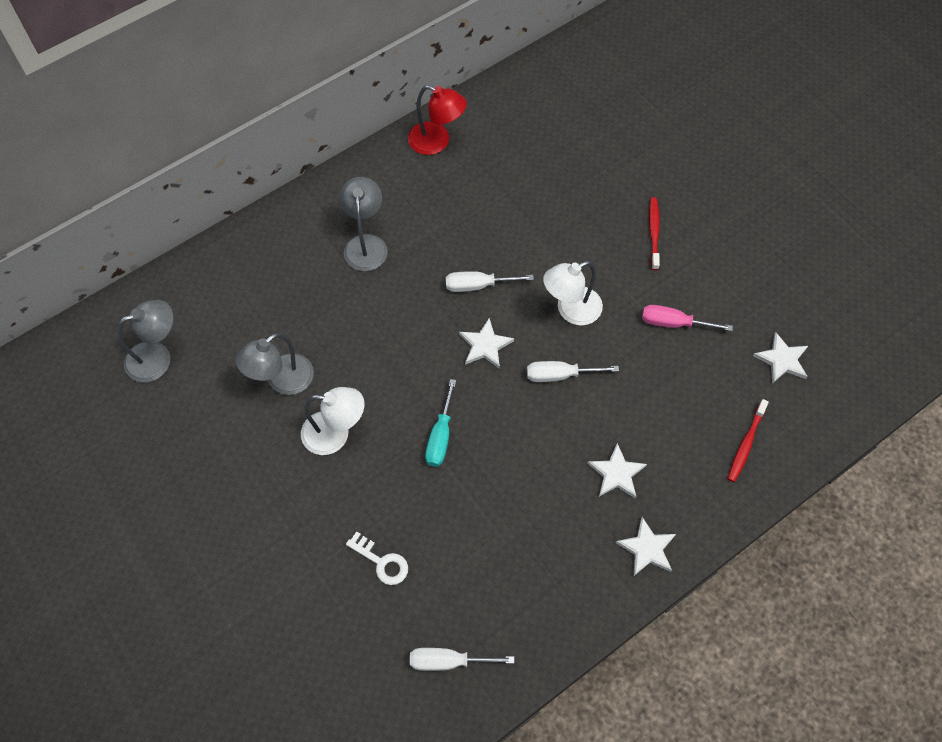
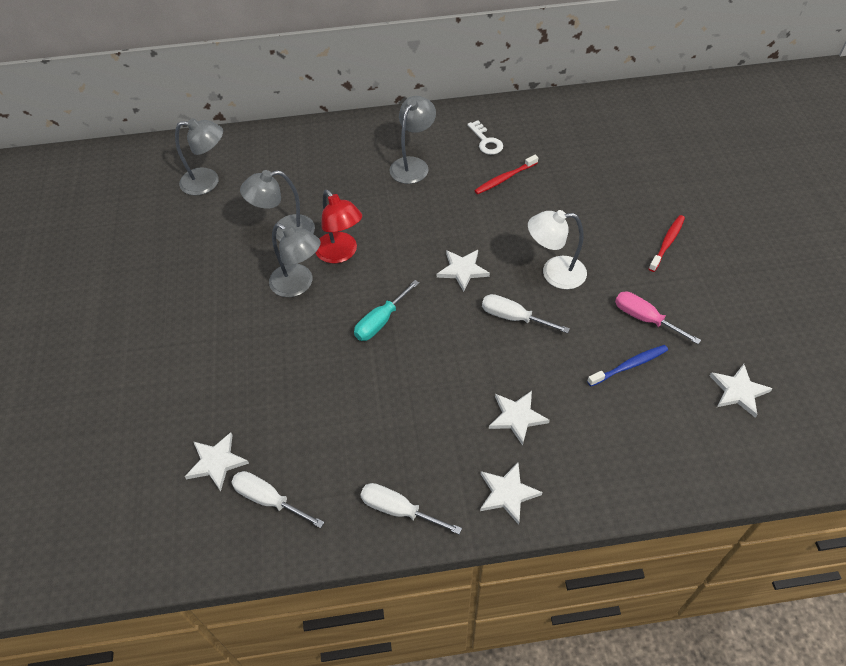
camera: 30 degrees right, 10 degrees down
white lamp [301,387,365,455] -> grey lamp [269,223,321,297]
white key [346,531,408,585] -> white key moved to [467,120,503,155]
red lamp [408,85,467,155] -> red lamp moved to [315,190,362,263]
white screwdriver [446,271,534,292] -> white screwdriver moved to [360,483,462,534]
red toothbrush [728,399,769,482] -> red toothbrush moved to [474,155,538,194]
none -> white star [185,432,249,492]
none -> blue toothbrush [587,345,668,386]

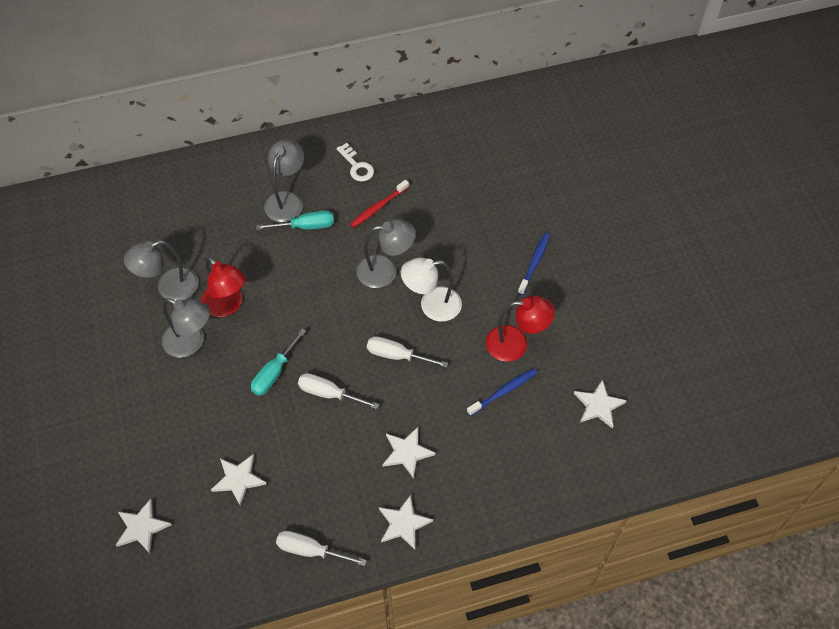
camera: 10 degrees left, 5 degrees up
grey lamp [175,118,223,195] -> grey lamp moved to [356,219,415,288]
white screwdriver [231,471,324,528] -> white screwdriver moved to [298,373,380,409]
white star [437,250,490,292] -> white star moved to [211,454,266,507]
pink screwdriver [615,291,701,344] -> red lamp [486,296,555,362]
red toothbrush [649,215,685,272] -> blue toothbrush [518,233,550,295]
none -> turquoise screwdriver [256,211,334,230]

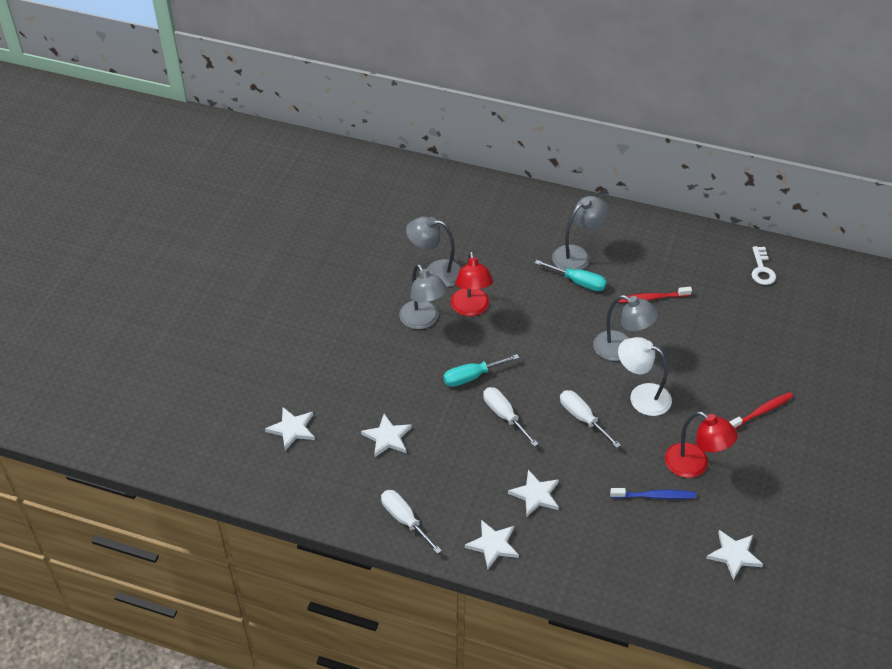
camera: 35 degrees right, 10 degrees down
white key [336,143,374,182] -> white key moved to [752,246,776,285]
blue toothbrush [518,233,550,295] -> red toothbrush [730,392,793,429]

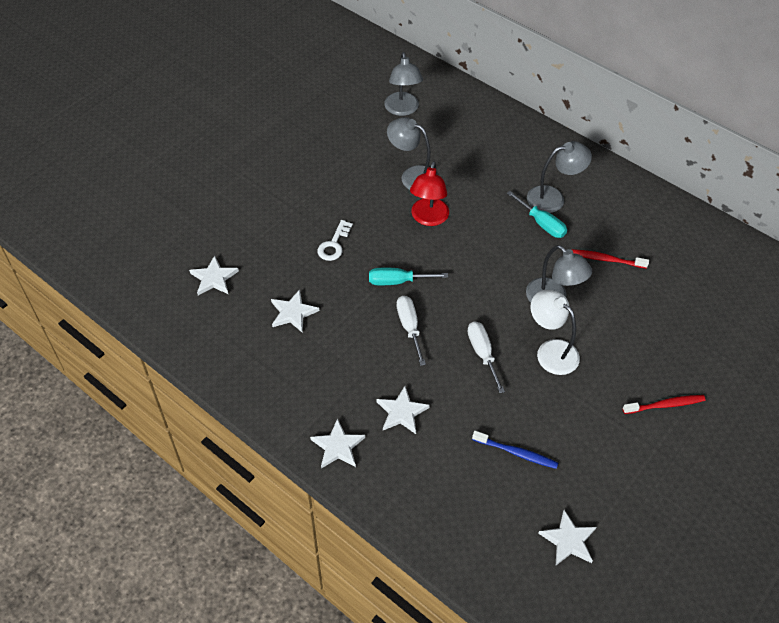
camera: 20 degrees right, 5 degrees up
white screwdriver [381,490,442,554] -> none
grey lamp [399,264,448,329] -> grey lamp moved to [384,52,423,116]
red lamp [665,411,738,478] -> none
white key [752,246,776,285] -> white key moved to [317,220,353,261]

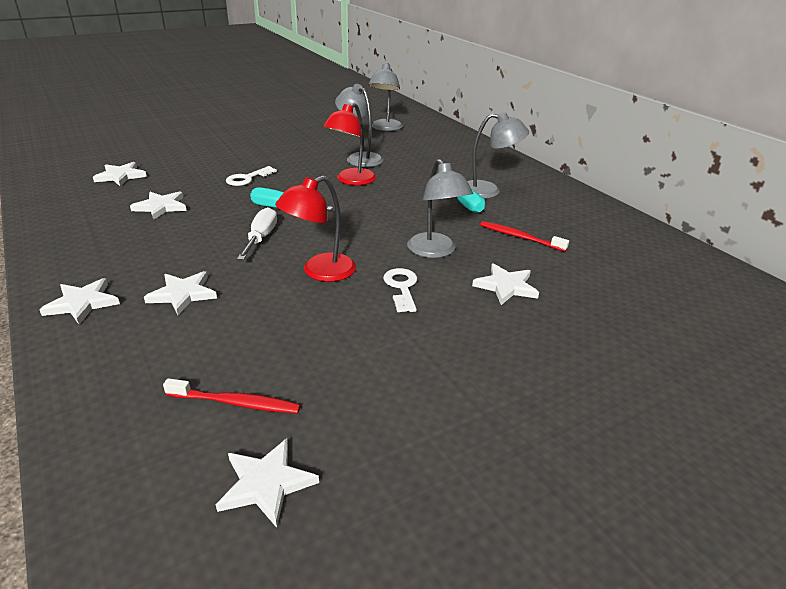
camera: 20 degrees right, 20 degrees down
white screwdriver [467,322,505,393] -> red lamp [275,176,356,282]
blue toothbrush [472,431,558,469] -> none
white lamp [531,290,580,375] -> white key [383,268,417,312]
red toothbrush [623,395,706,414] -> red toothbrush moved to [163,378,301,414]
none -> white star [472,263,539,305]

